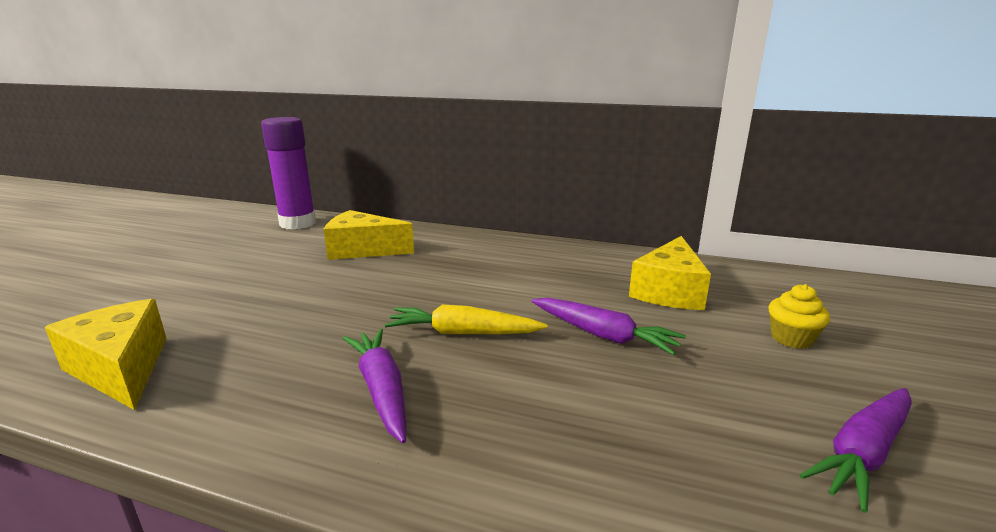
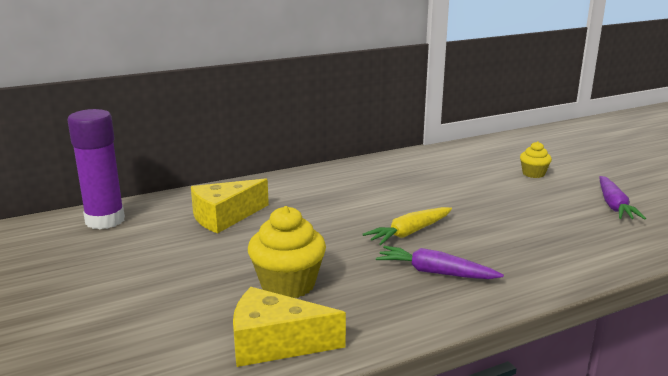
camera: 45 degrees left, 0 degrees up
purple carrot [531,298,686,355] -> none
yellow cheese [629,236,711,310] -> none
none -> yellow cupcake [248,206,326,298]

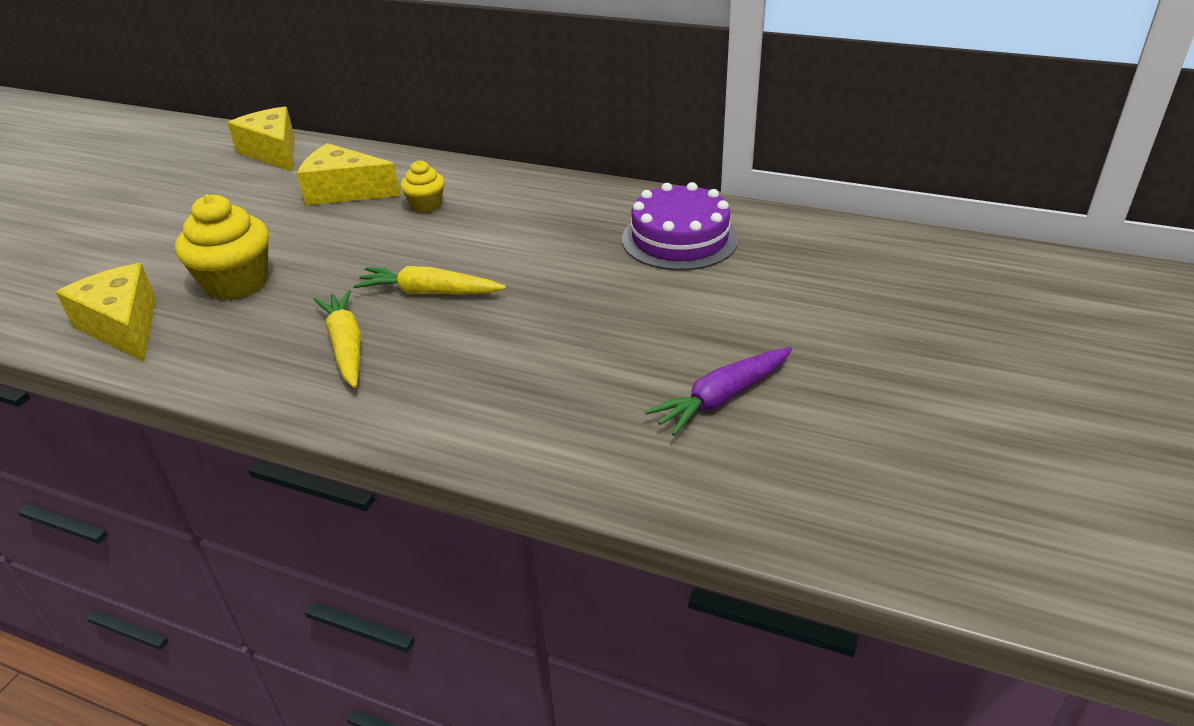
camera: 50 degrees right, 15 degrees up
purple glue stick [68,109,125,229] -> yellow cheese [227,107,295,172]
purple carrot [376,246,504,279] -> yellow carrot [314,290,361,388]
yellow cupcake [520,141,552,178] -> yellow cupcake moved to [401,160,445,213]
none -> purple cake [622,182,739,271]

